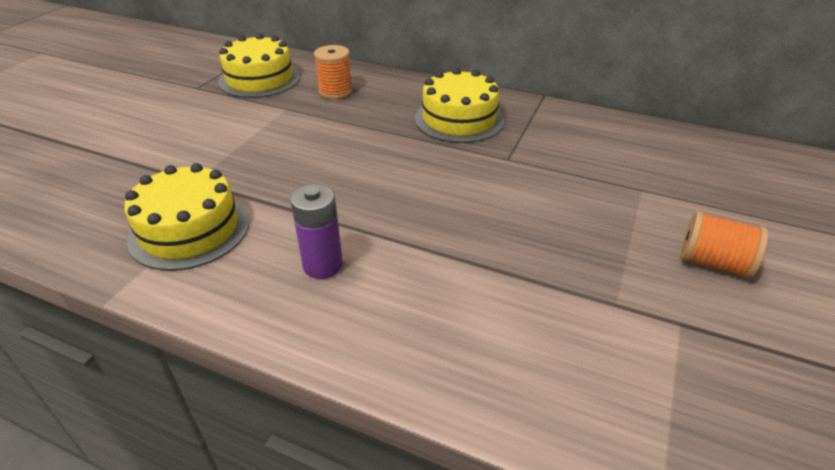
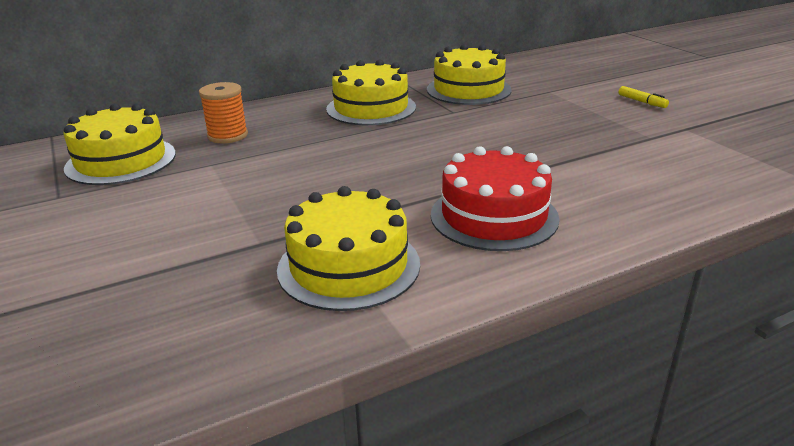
camera: 50 degrees left, 10 degrees down
purple battery [290,184,343,279] -> red cake [431,146,560,251]
orange spool [681,211,768,278] -> yellow marker [618,86,669,108]
none -> yellow cake [427,44,511,105]

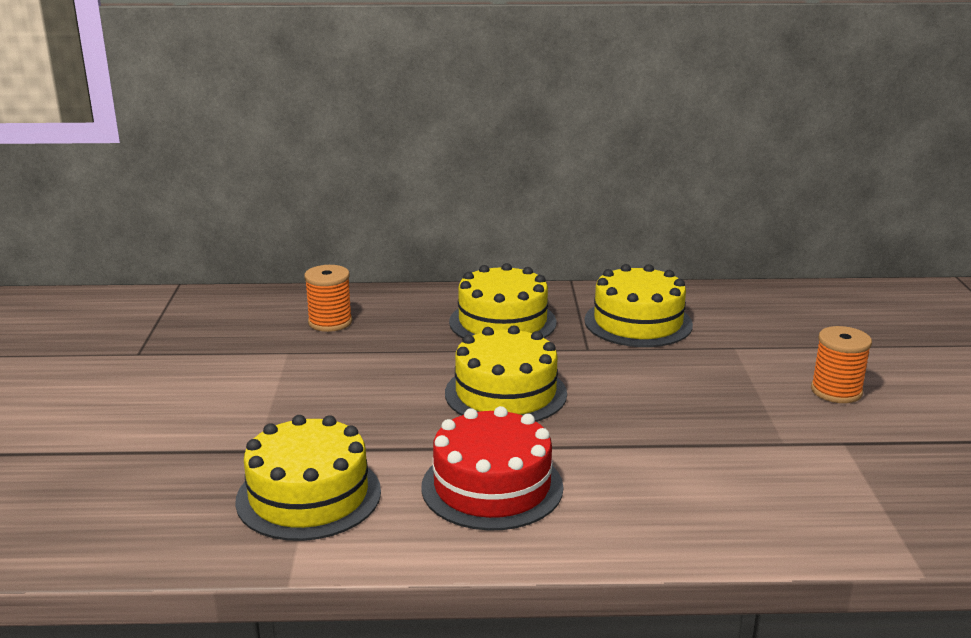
camera: 25 degrees right, 5 degrees down
yellow cake [64,104,176,185] -> yellow cake moved to [445,325,567,422]
yellow marker [618,86,669,108] -> orange spool [811,326,872,403]

